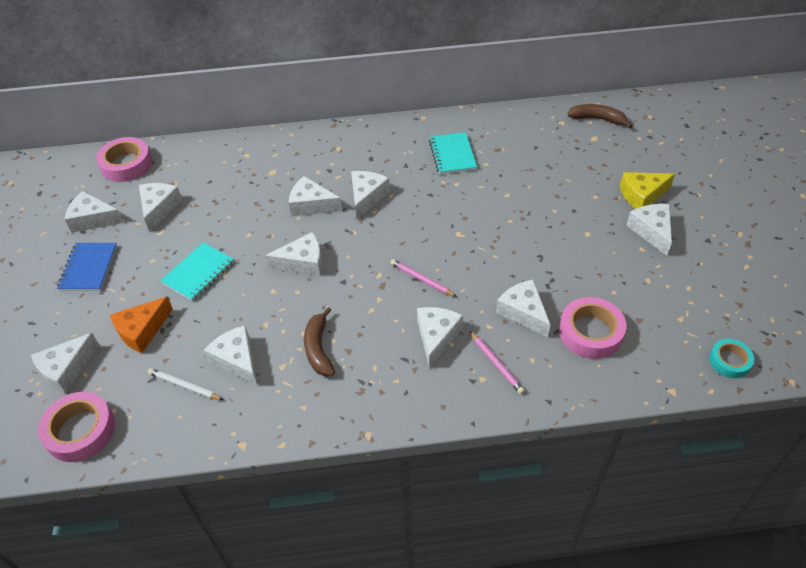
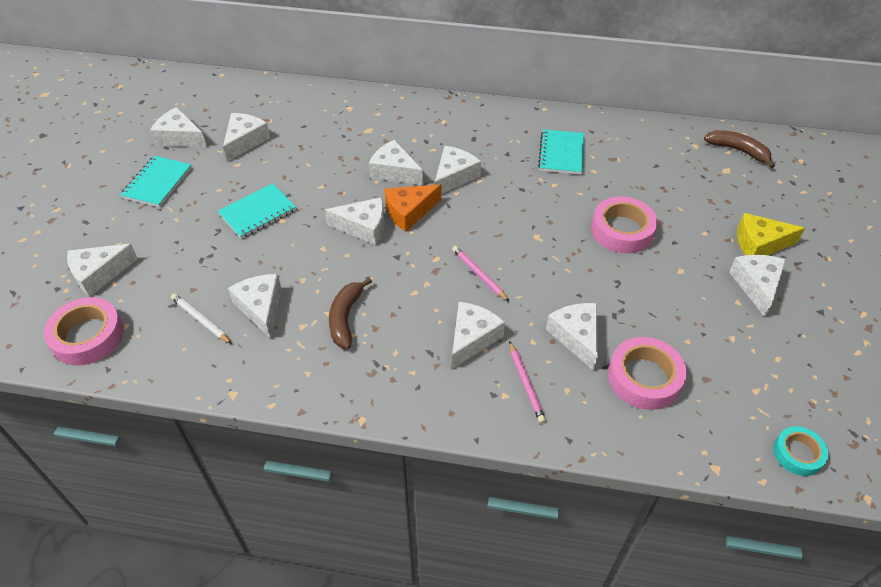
camera: 15 degrees right, 0 degrees up
blue notebook [57,243,117,291] -> turquoise notebook [120,156,192,207]
pink tape [96,137,152,182] -> pink tape moved to [591,196,658,253]
orange cheese [110,296,173,353] -> orange cheese moved to [384,184,441,232]

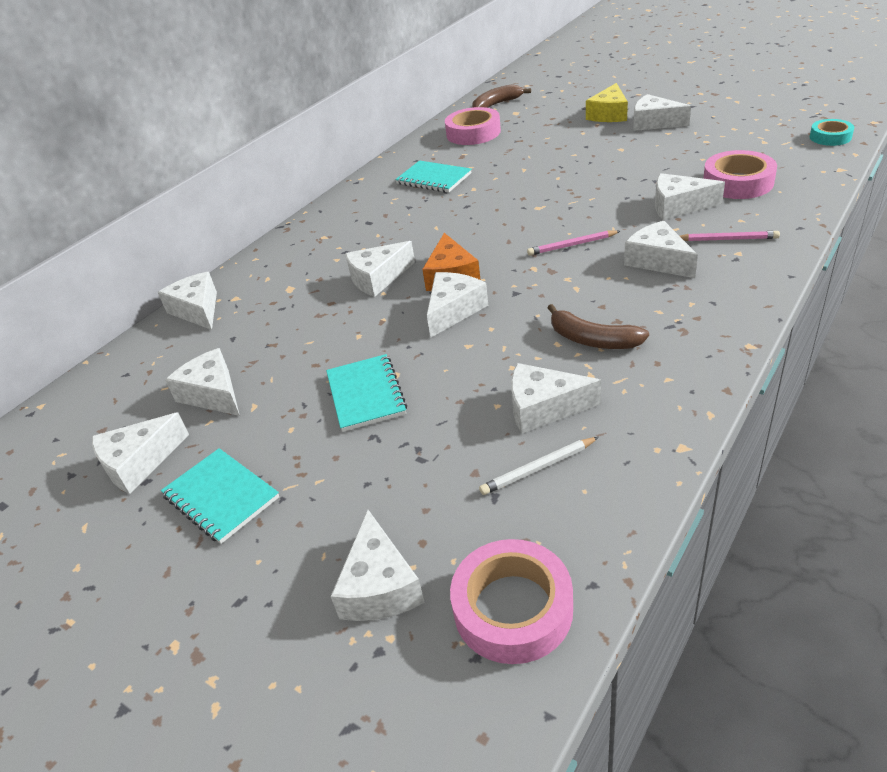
camera: 60 degrees left, 10 degrees down
white cheese [435,146,481,194] -> white cheese moved to [158,272,217,330]
pink tape [591,196,658,253] -> pink tape moved to [445,107,501,145]

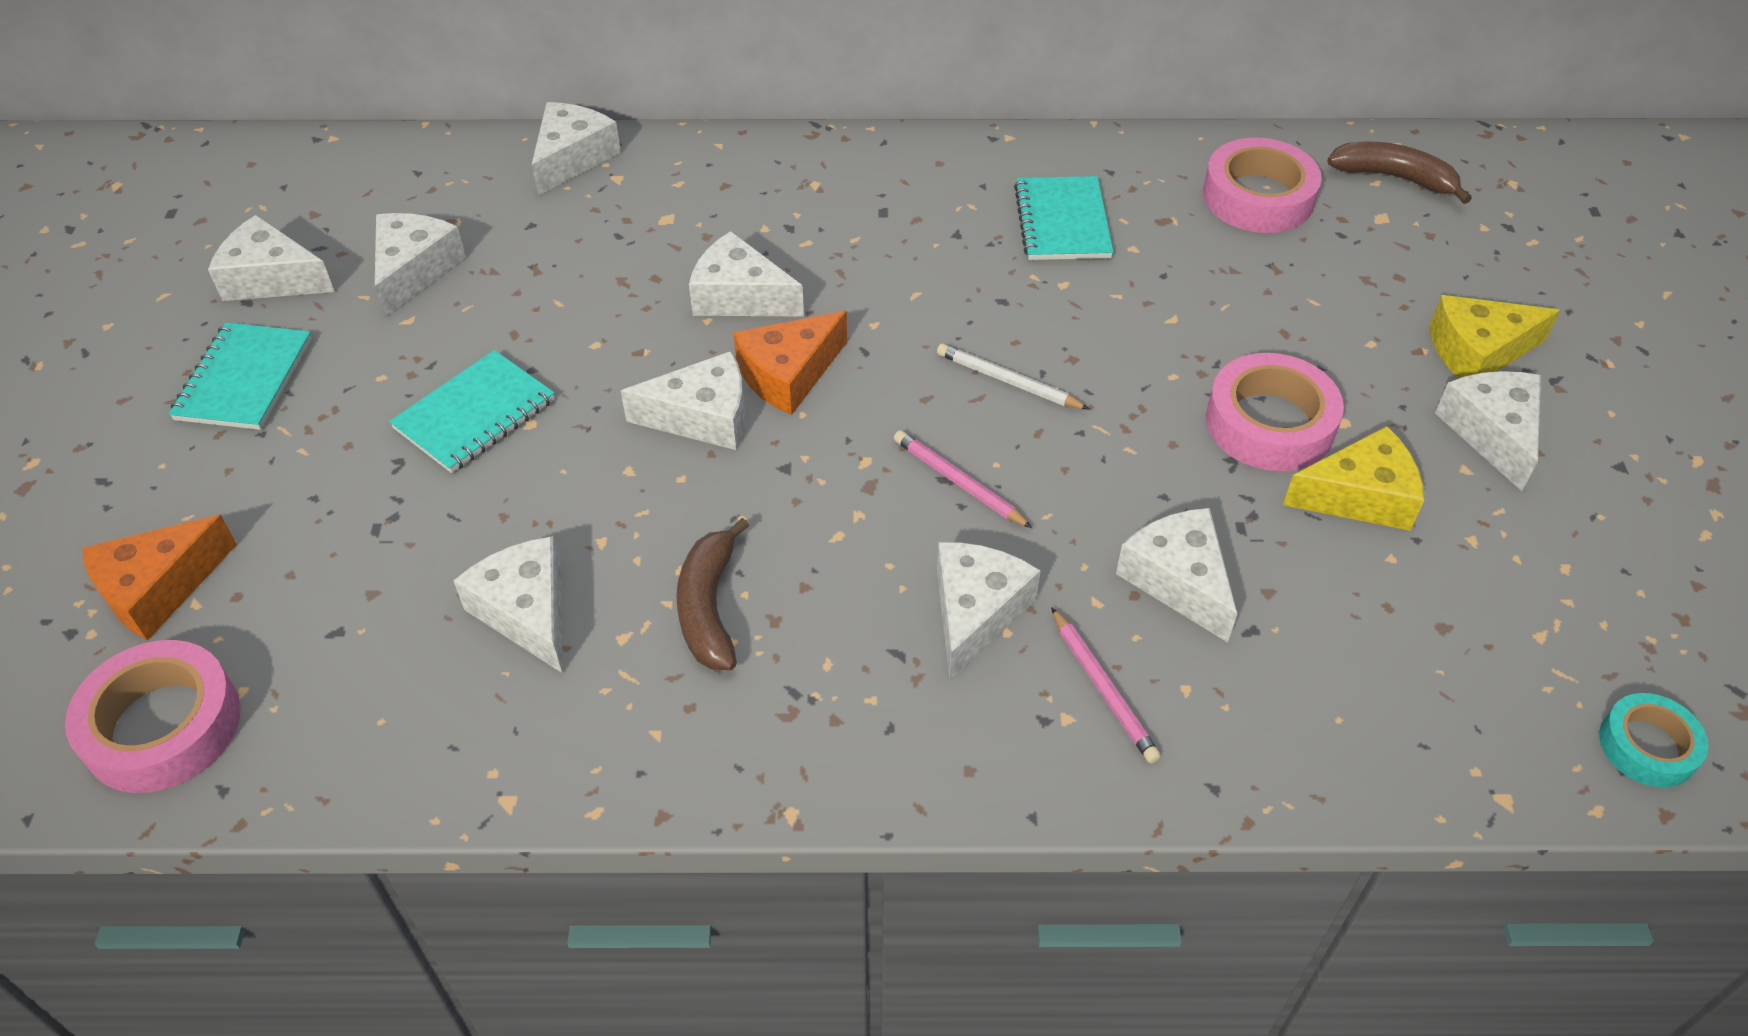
camera: 50 degrees right, 10 degrees up
white cheese [330,510,424,621] -> orange cheese [83,515,237,641]
white pencil [479,437,599,495] -> white pencil moved to [937,344,1090,410]
pink tape [703,150,777,199] -> pink tape moved to [1206,353,1344,471]
none -> yellow cheese [1283,426,1424,531]

